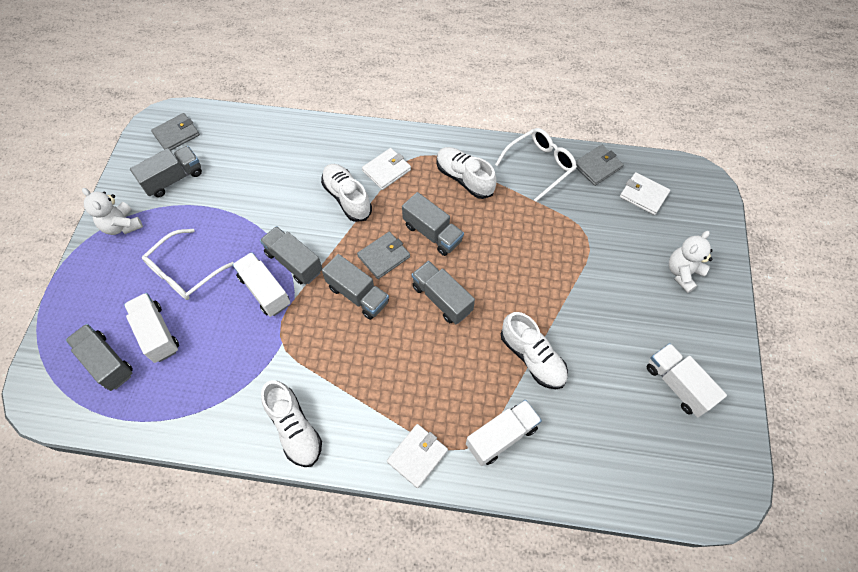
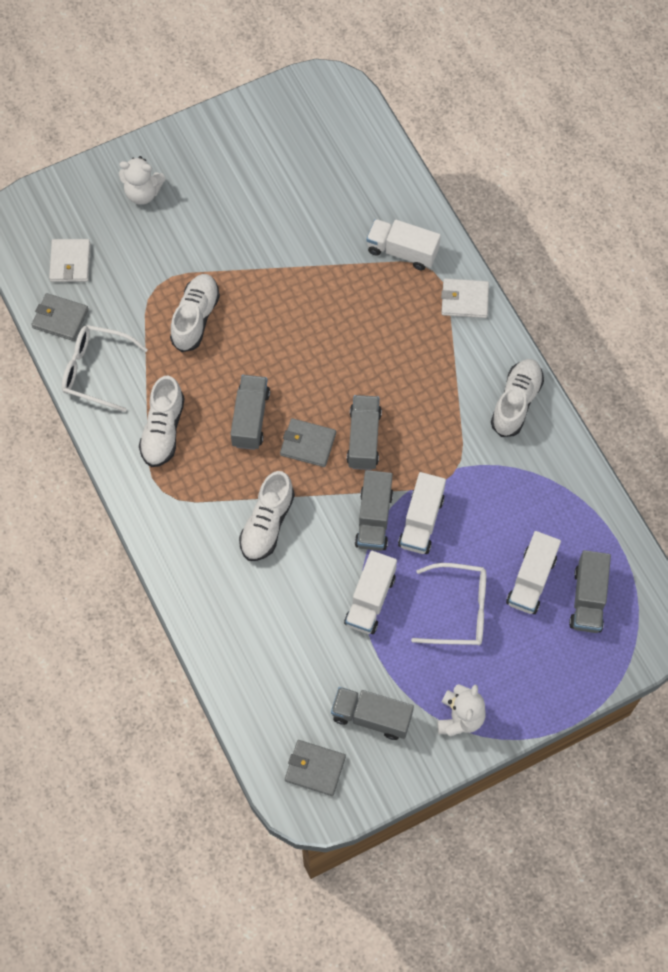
camera: 125 degrees left, 5 degrees up
white wallet [362,148,411,190] -> none
grey truck [412,261,475,324] -> none
white shoe [501,312,568,389] -> white shoe moved to [170,274,220,352]
white truck [647,343,727,417] -> white truck moved to [344,551,397,634]

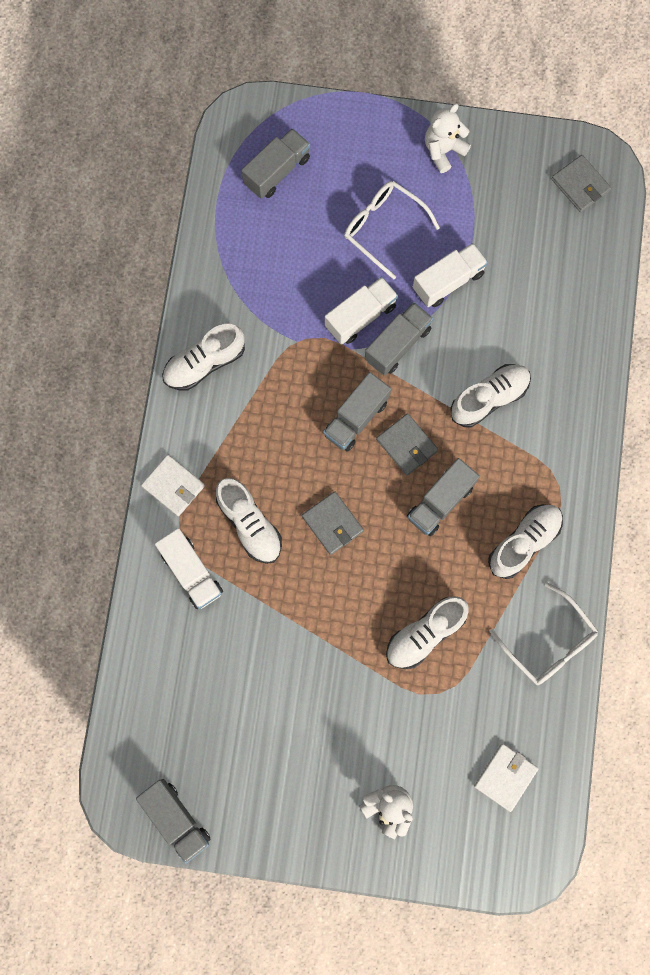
camera: 145 degrees left, 10 degrees up
grey wallet [31,293,89,341] -> grey wallet moved to [302,491,364,555]
grey truck [331,687,414,740] -> grey truck moved to [136,779,210,864]
white truck [506,531,561,614] -> none
none -> white shoe [216,478,282,564]

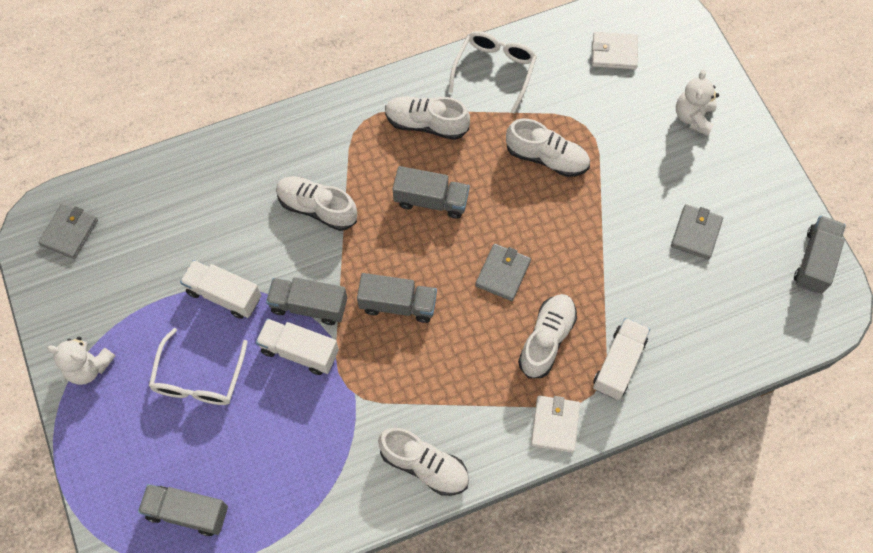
camera: 120 degrees left, 10 degrees down
grey wallet [376,413,438,475] -> grey wallet moved to [671,204,723,260]

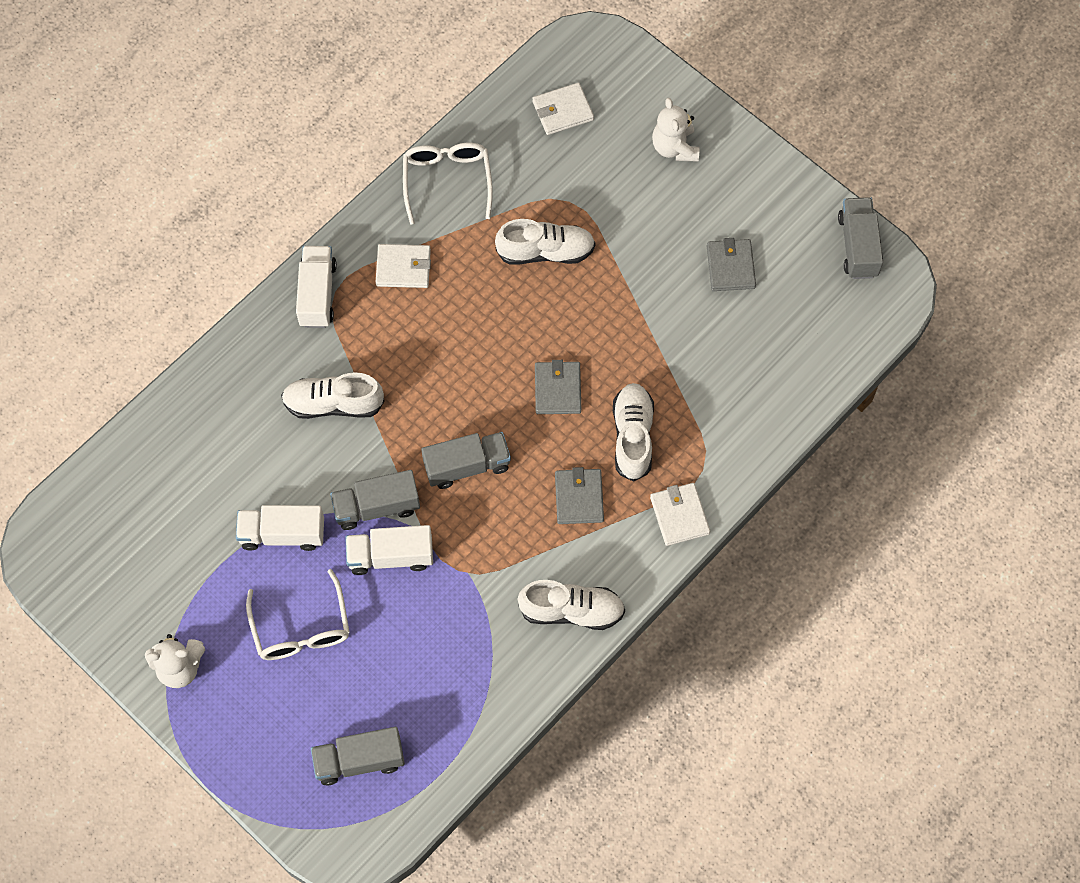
camera: 25 degrees left, 0 degrees up
grey wallet [38,203,98,259] -> grey wallet moved to [555,467,604,524]
white shoe [385,96,470,140] -> white wallet [376,244,431,288]
grey truck [393,166,470,219] -> none
white truck [593,318,650,400] -> white truck moved to [296,246,337,328]

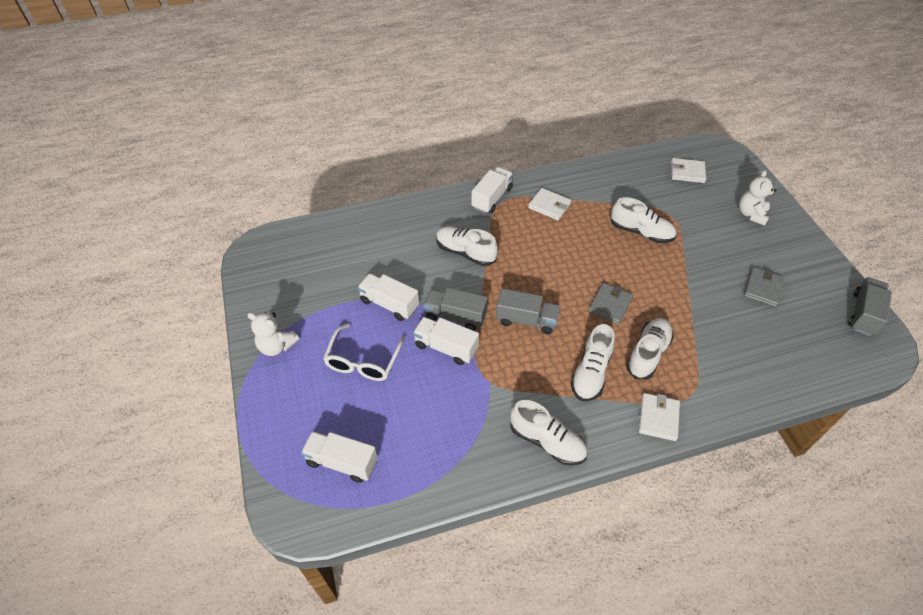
camera: 30 degrees right, 15 degrees down
grey truck [311,727,405,785] -> white truck [301,431,378,483]
white glasses [403,143,493,225] -> none
grey wallet [555,467,604,524] -> white shoe [571,324,615,401]

